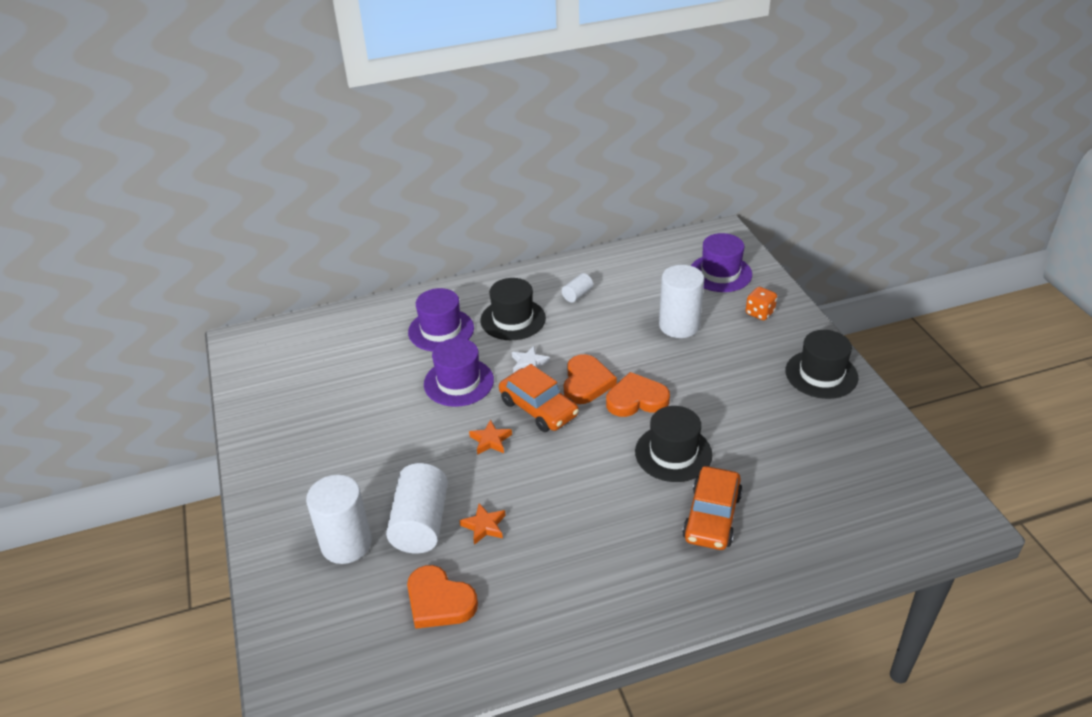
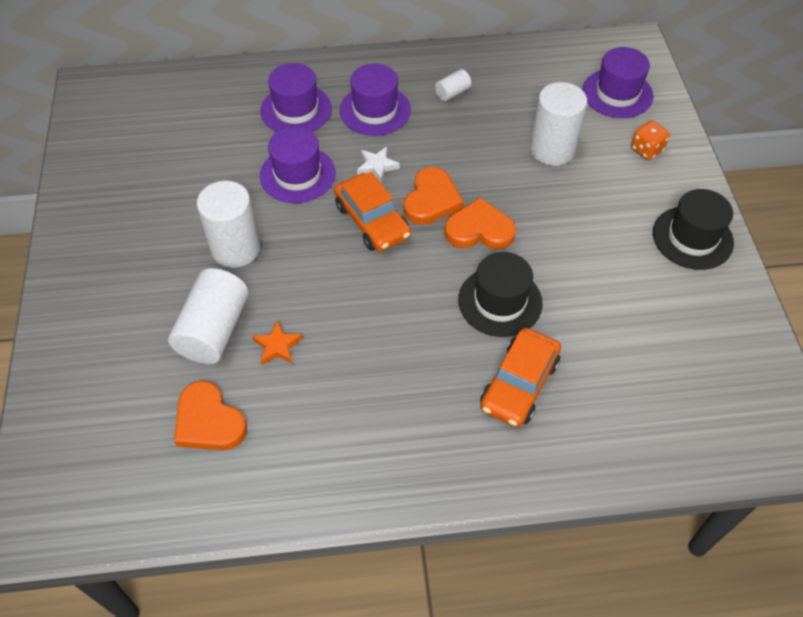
camera: 10 degrees right, 15 degrees up
white cylinder [306,475,372,564] -> white cylinder moved to [197,181,260,268]
orange star [469,420,512,455] -> none
black hat [480,278,546,340] -> purple hat [340,64,411,136]

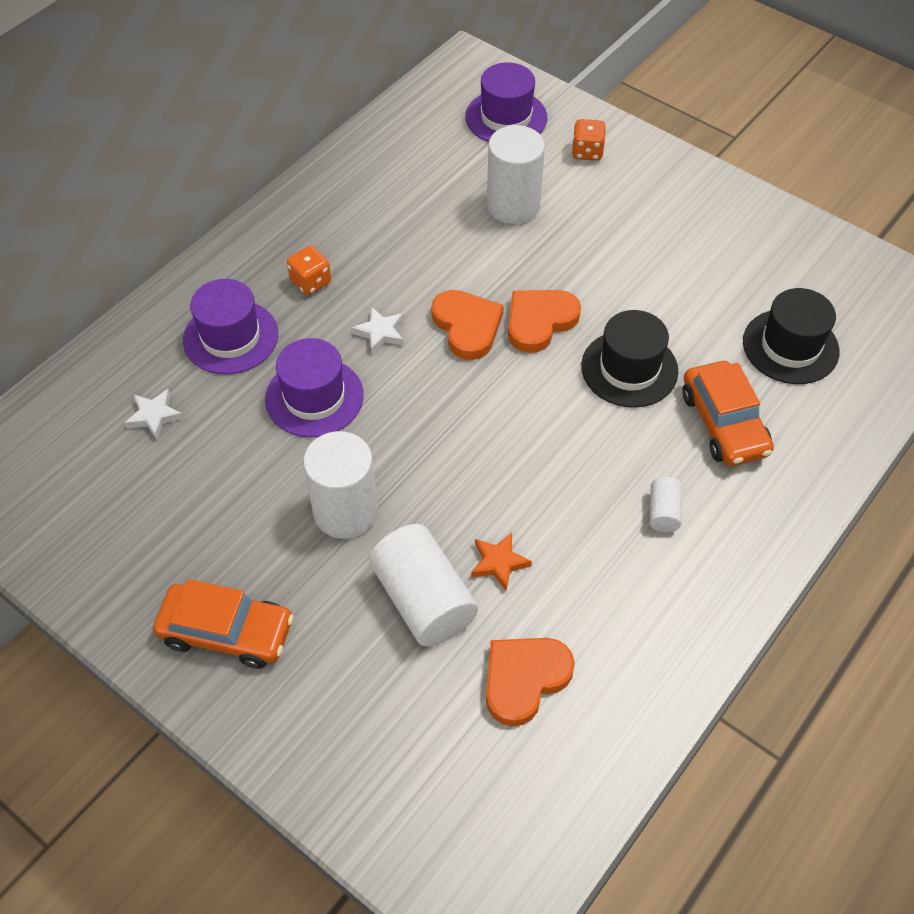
camera: 45 degrees left, 0 degrees up
orange heart [174,381,247,451] -> orange heart turned 135 degrees clockwise [486,638,575,727]
orange car [334,172,411,252] -> orange car moved to [153,579,294,669]
purple hat [340,64,411,136] -> orange dice [287,246,331,295]
white cylinder [435,69,471,101] -> white cylinder moved to [650,477,682,532]
black hat [653,189,734,270] -> black hat moved to [743,288,839,384]
none -> white star [124,389,184,440]

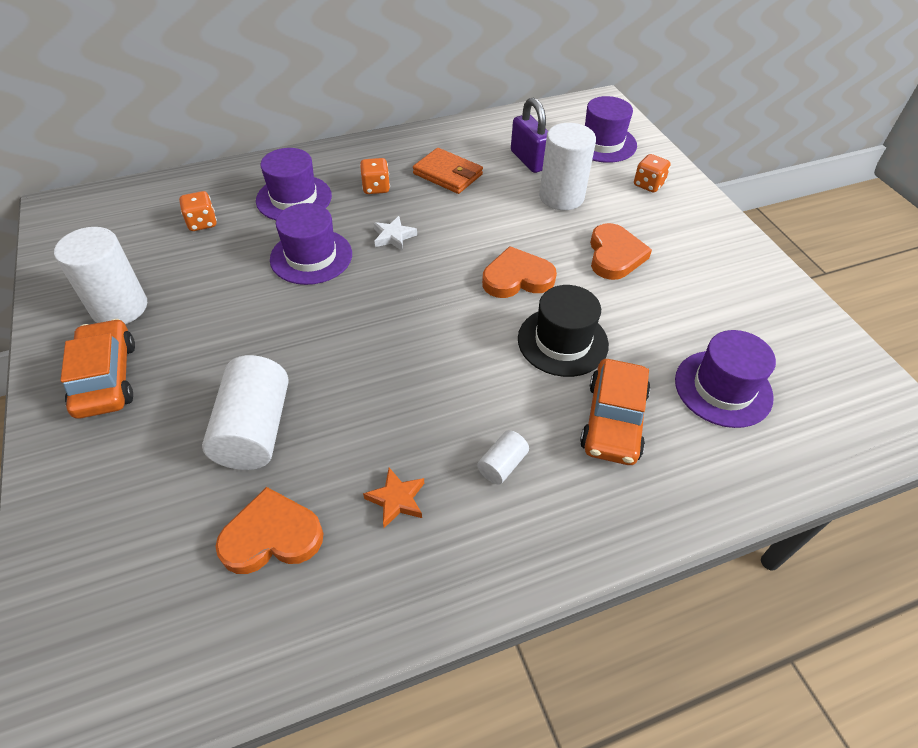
camera: 30 degrees right, 5 degrees down
white star [124,389,184,440] -> orange dice [179,191,217,231]
orange car [153,579,294,669] -> orange car turned 150 degrees counterclockwise [61,319,135,419]
white cylinder [303,431,378,539] -> white cylinder moved to [54,227,147,324]
orange heart [431,290,504,360] -> orange heart moved to [590,223,652,280]
orange star [471,533,532,591] -> orange star moved to [363,468,424,528]
black hat [743,288,839,384] -> purple hat [675,330,776,428]
none -> orange wallet [413,148,483,194]
none -> purple padlock [511,97,548,173]

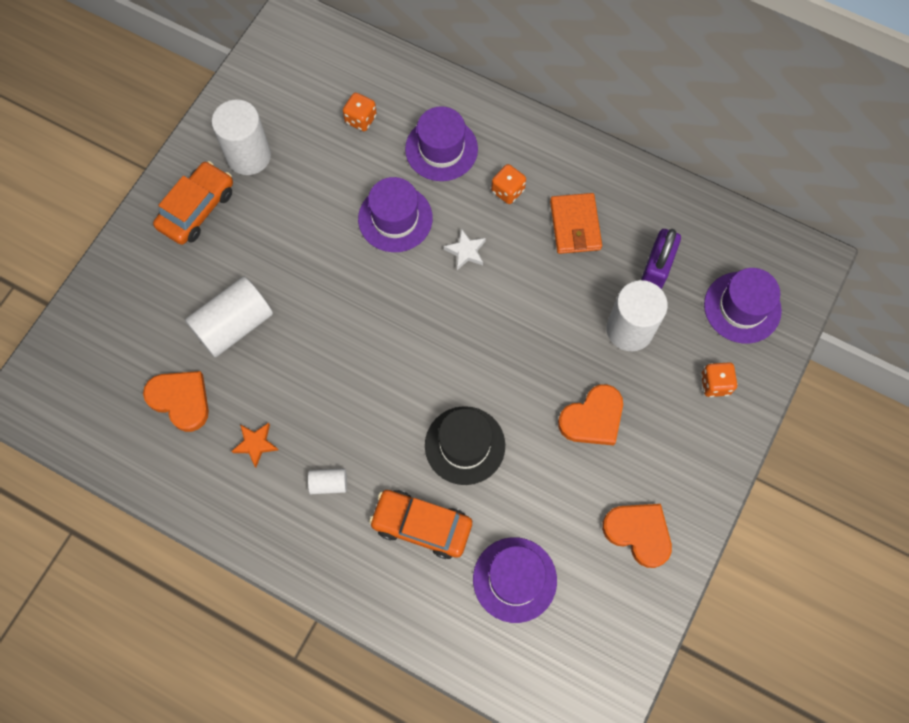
camera: 50 degrees right, 20 degrees up
orange heart [482,246,557,298] -> orange heart moved to [602,504,672,568]
orange car [580,359,650,465] -> orange car turned 45 degrees clockwise [369,490,472,559]

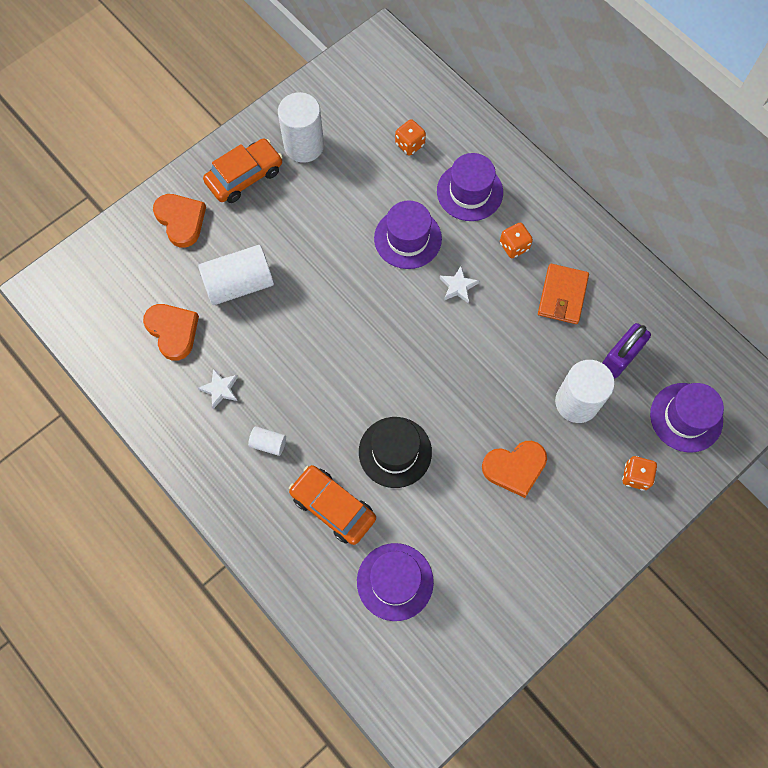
camera: 20 degrees right, 0 degrees up
orange star [231,423,278,468] -> white star [198,368,238,409]
orange heart [602,504,672,568] -> orange heart moved to [153,194,206,247]

